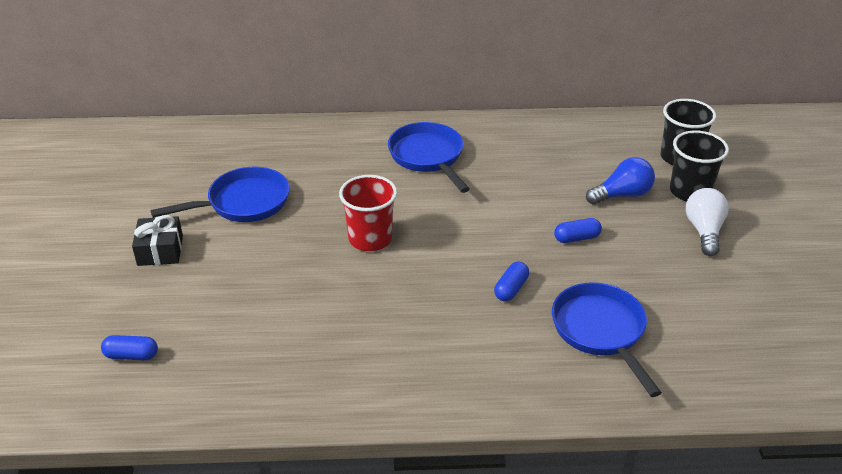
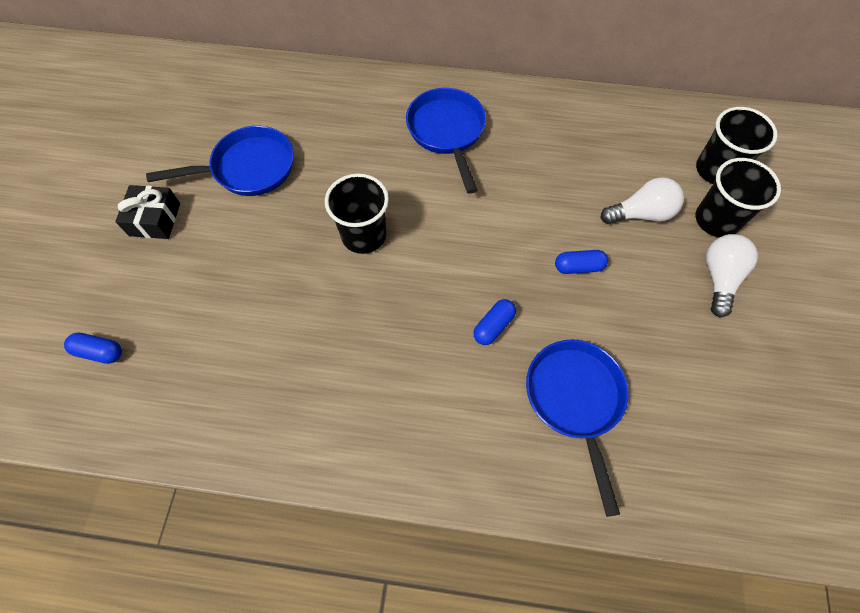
camera: 10 degrees right, 25 degrees up
red cup [339,175,397,251] -> black cup [325,173,389,254]
blue light bulb [586,157,655,205] -> white light bulb [601,177,684,224]

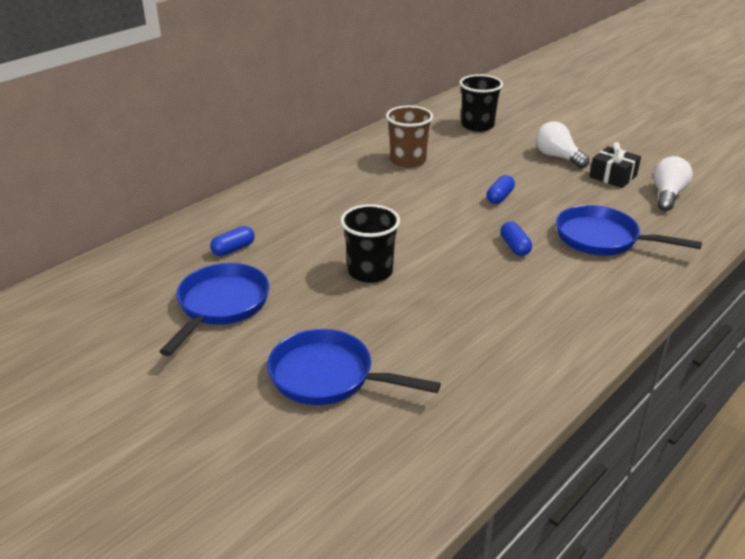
camera: 55 degrees left, 30 degrees down
blue capsule [64,333,122,364] -> blue capsule moved to [210,226,255,256]
black gift [115,185,180,239] -> black gift moved to [589,142,641,188]
blue pan [406,88,486,194] -> blue pan moved to [267,329,441,405]
white light bulb [601,177,684,224] -> white light bulb moved to [653,156,693,211]
black cup [696,158,781,237] -> none
none -> brown cup [386,106,433,168]

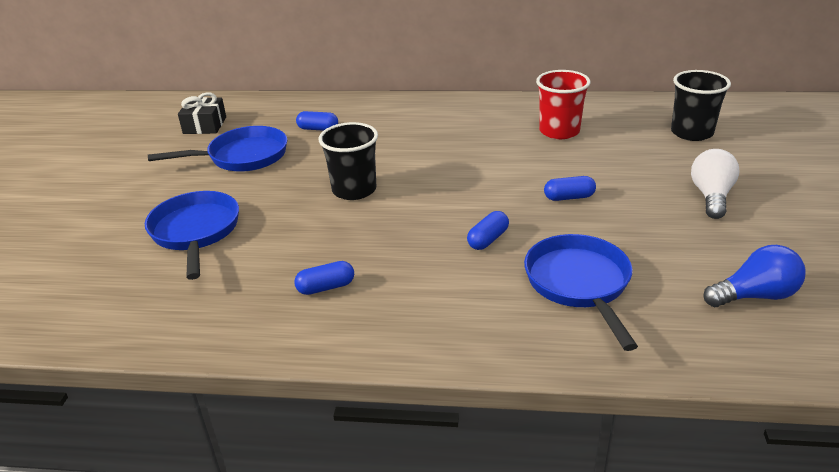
camera: 55 degrees right, 0 degrees up
brown cup [386,106,433,168] -> red cup [536,70,590,139]
black gift [589,142,641,188] -> black gift moved to [178,92,226,134]
white light bulb [653,156,693,211] -> blue light bulb [703,245,806,307]
none -> blue capsule [294,261,354,295]

